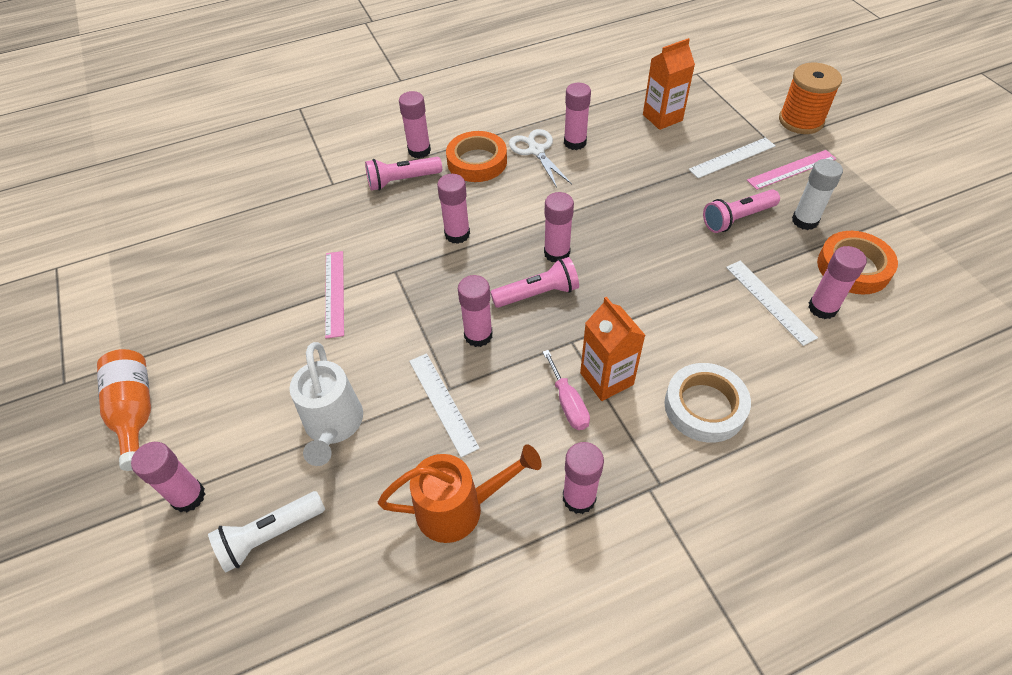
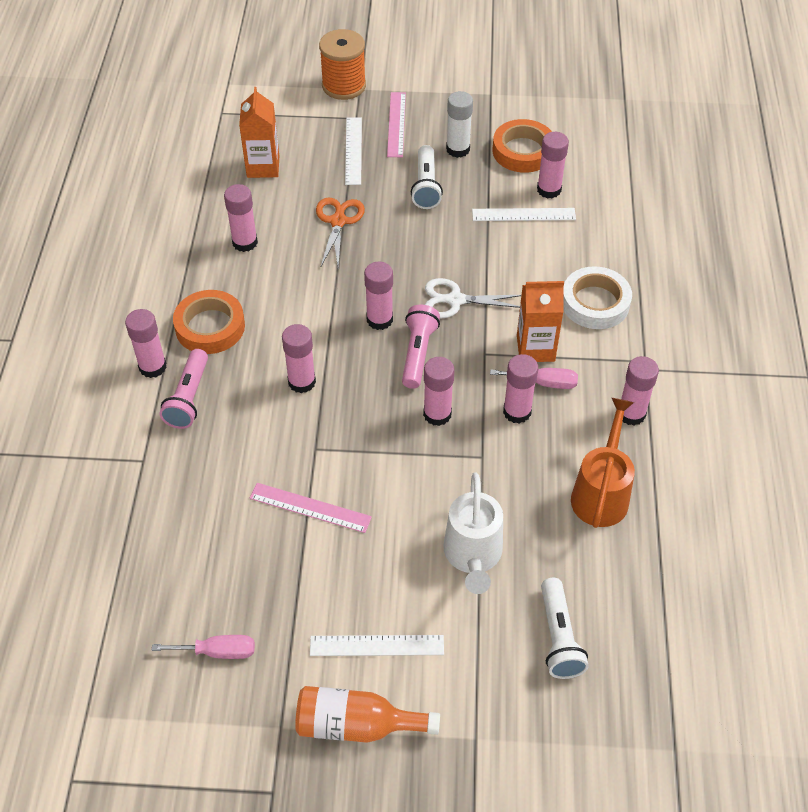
camera: 65 degrees left, 0 degrees up
pink glue stick [131,442,205,512] -> pink glue stick moved to [503,354,538,424]
white watering can [290,342,363,466] -> white watering can turned 75 degrees clockwise [443,472,503,594]
white ruler [409,353,480,458] -> white ruler moved to [310,635,444,656]
white scissors [509,129,572,188] -> white scissors moved to [425,278,521,319]
pink flashlight [703,189,780,233] -> white flashlight [411,145,443,209]
none -> pink screwdriver [151,635,255,659]
none -> orange scissors [316,198,365,268]

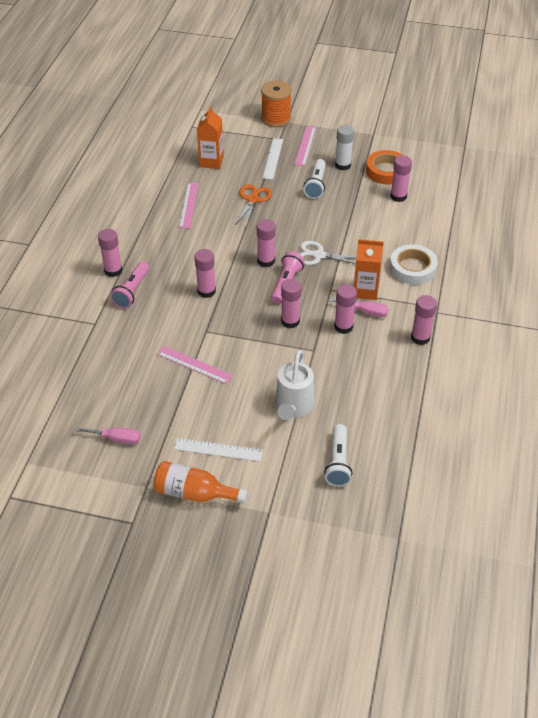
camera: 10 degrees right, 5 degrees down
orange tape [173,290,245,354] -> none
pink glue stick [224,184,258,252] -> pink ruler [179,183,199,228]
white ruler [472,208,576,221] -> none
orange watering can [571,398,635,528] -> none

